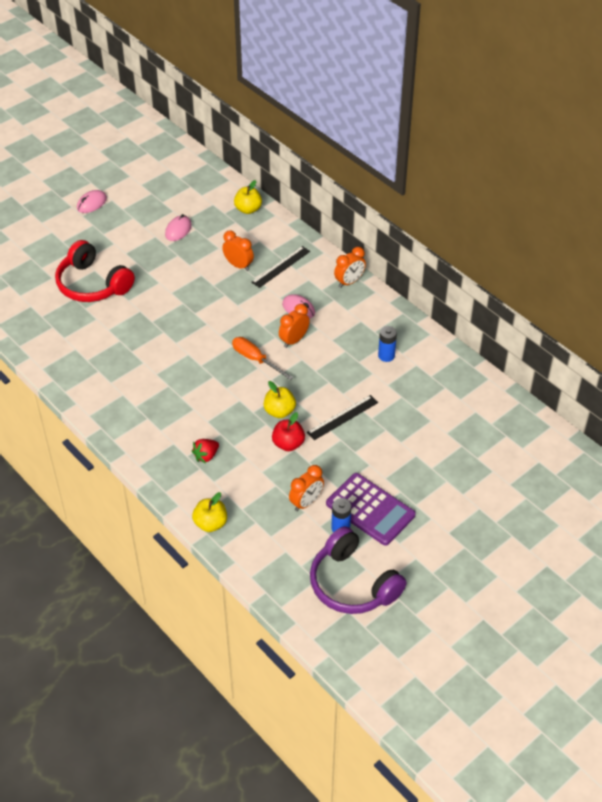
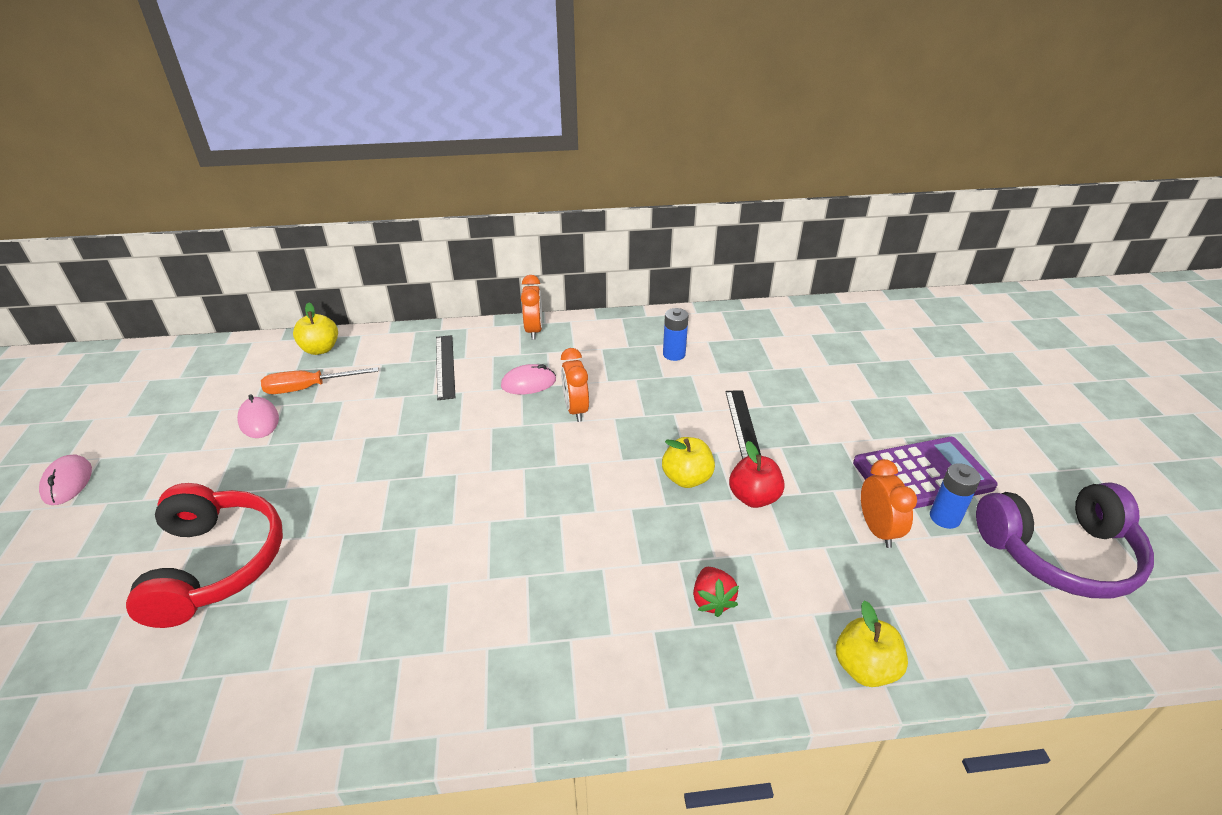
camera: 55 degrees left, 10 degrees down
red headphones [55,240,135,302] -> red headphones turned 90 degrees counterclockwise [126,483,283,628]
orange clock [222,231,254,271] -> none
orange screwdriver [232,337,293,380] -> orange screwdriver moved to [261,367,378,394]

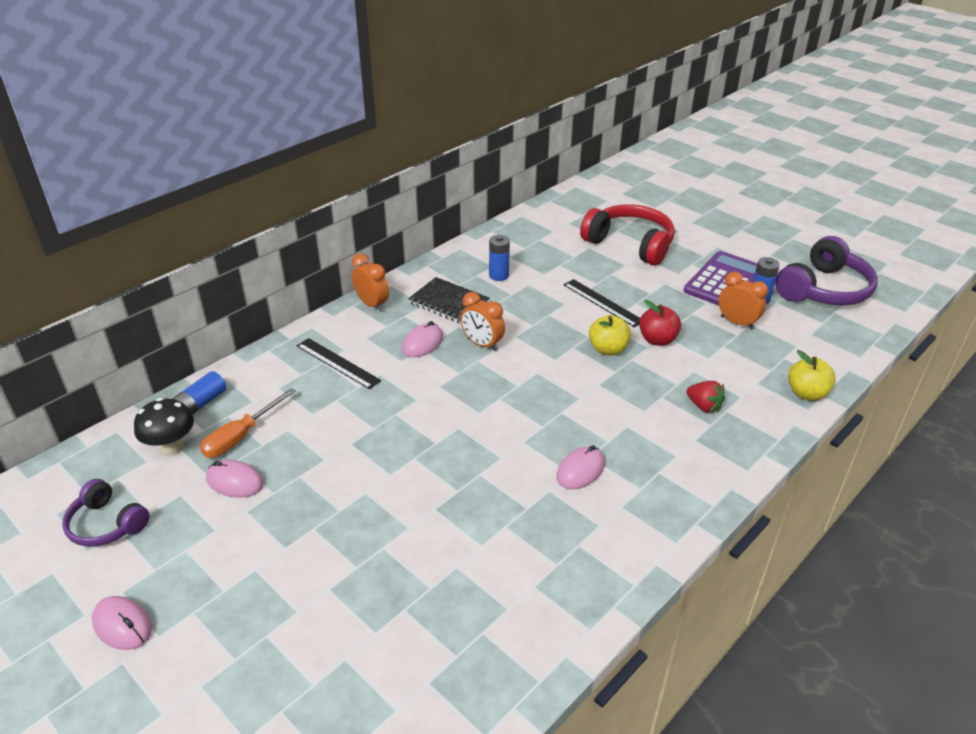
camera: 40 degrees left, 0 degrees up
red headphones [126,483,283,628] -> red headphones moved to [580,204,675,266]
yellow apple [293,302,338,355] -> blue battery [172,371,226,415]
none -> purple headphones [62,479,150,547]
none -> black mushroom [134,398,194,456]
none -> black notebook [408,277,490,323]
none -> pink mouse [556,445,605,489]

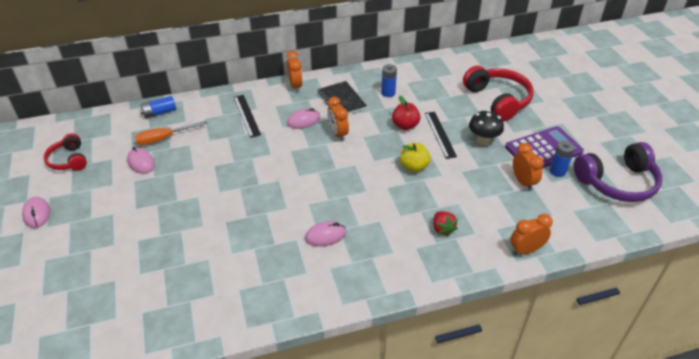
camera: 30 degrees right, 5 degrees up
purple headphones [62,479,150,547] -> red headphones [44,133,87,171]
black mushroom [134,398,194,456] -> black mushroom moved to [469,110,504,146]
red apple [639,300,681,346] -> red apple moved to [392,95,421,130]
yellow apple [788,350,836,401] -> orange clock [510,214,553,255]

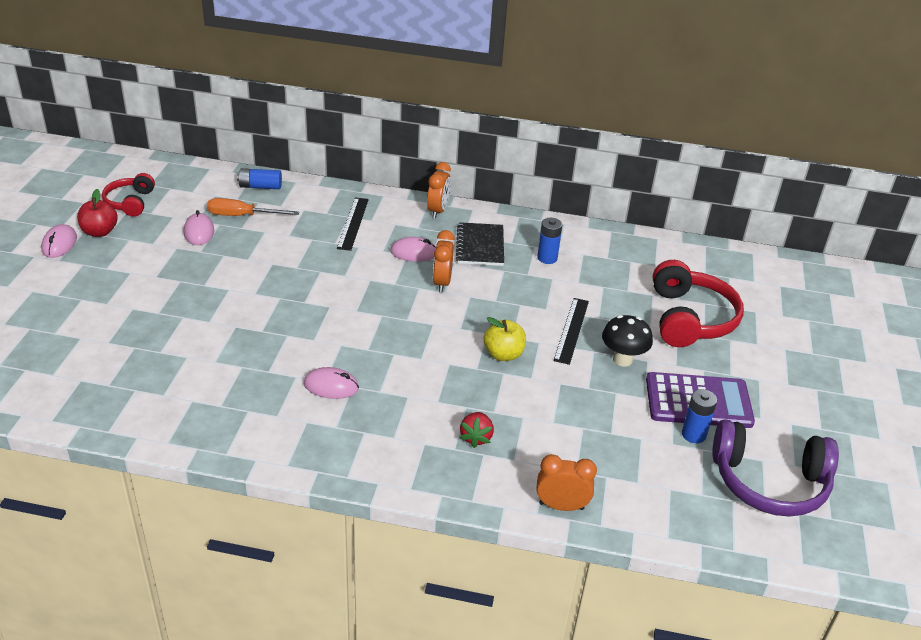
camera: 25 degrees right, 5 degrees down
red apple [392,95,421,130] -> red apple moved to [77,189,118,237]
orange clock [513,143,544,191] -> none

